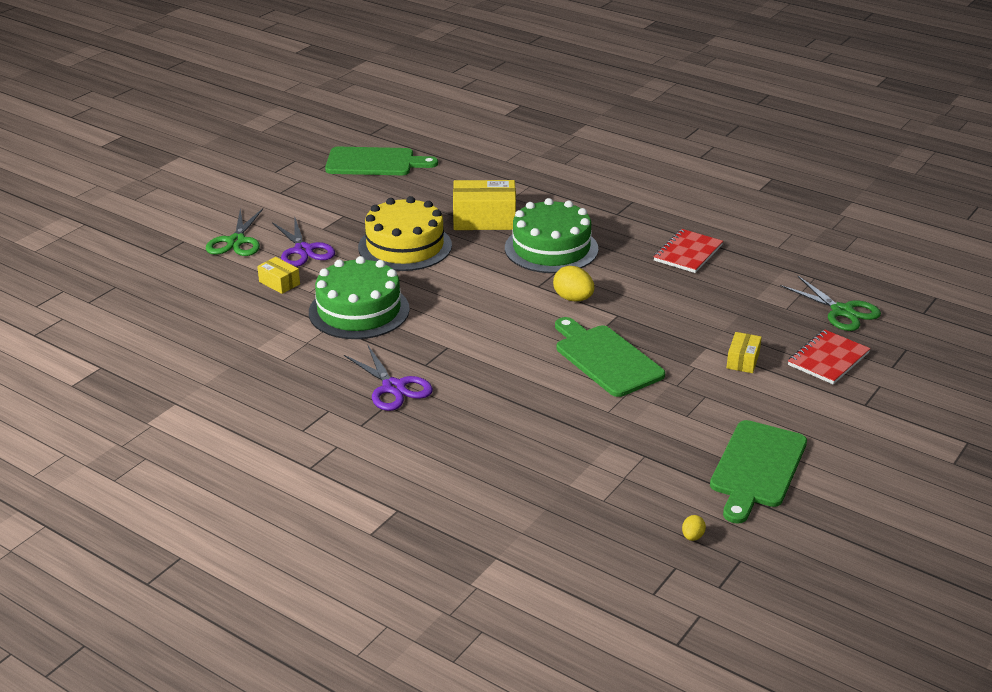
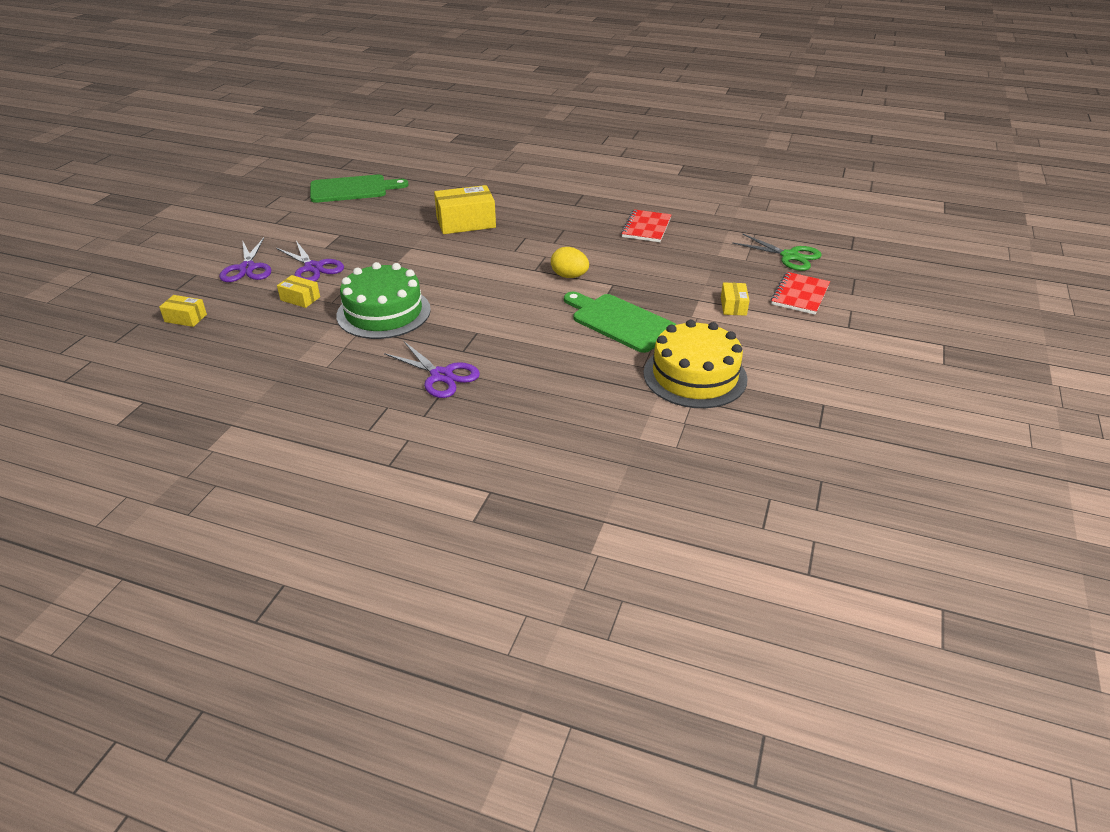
camera: 15 degrees left, 5 degrees up
green scissors [206,208,263,256] -> purple scissors [219,238,271,282]
yellow cake [358,196,452,271] -> yellow cake moved to [644,320,748,408]
green cake [505,198,599,273] -> none
yellow egg [682,515,706,541] -> none
green cutting board [710,420,807,524] -> none
none -> yellow box [159,295,207,327]

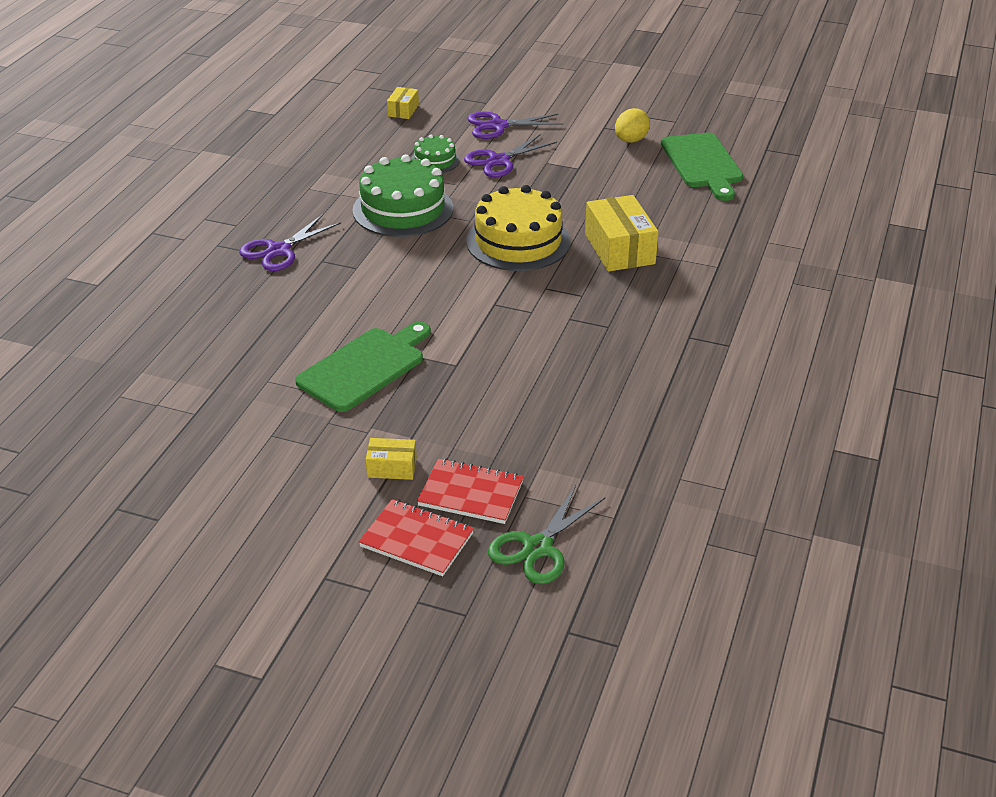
camera: 90 degrees right, 0 degrees up
yellow box [277,275,320,308] -> green cake [411,135,460,173]
yellow egg [551,247,589,278] -> yellow egg moved to [615,108,650,143]
red notebook [621,209,672,242] -> red notebook moved to [417,458,524,524]
yellow cake [644,320,748,408] -> yellow cake moved to [466,185,571,271]

